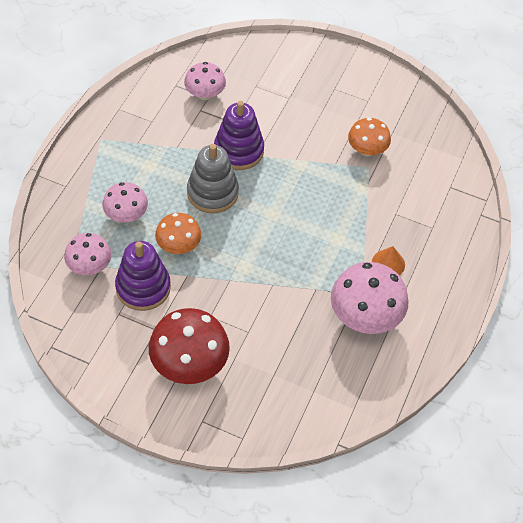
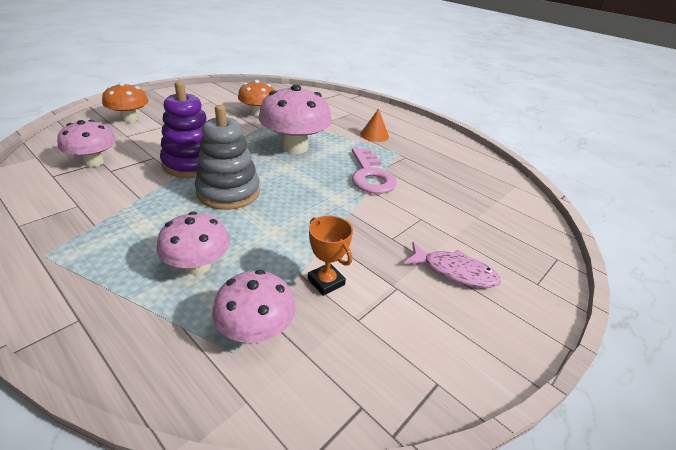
camera: 70 degrees left, 20 degrees down
purple stacking toy [115,241,171,311] -> orange trophy [308,216,353,296]
red mushroom [149,308,230,384] -> pink fish [404,242,501,288]
orange mushroom [155,213,201,254] -> orange mushroom moved to [102,82,149,123]
pink mushroom [331,262,409,334] -> pink mushroom moved to [259,84,332,154]
none -> pink key [352,148,397,194]

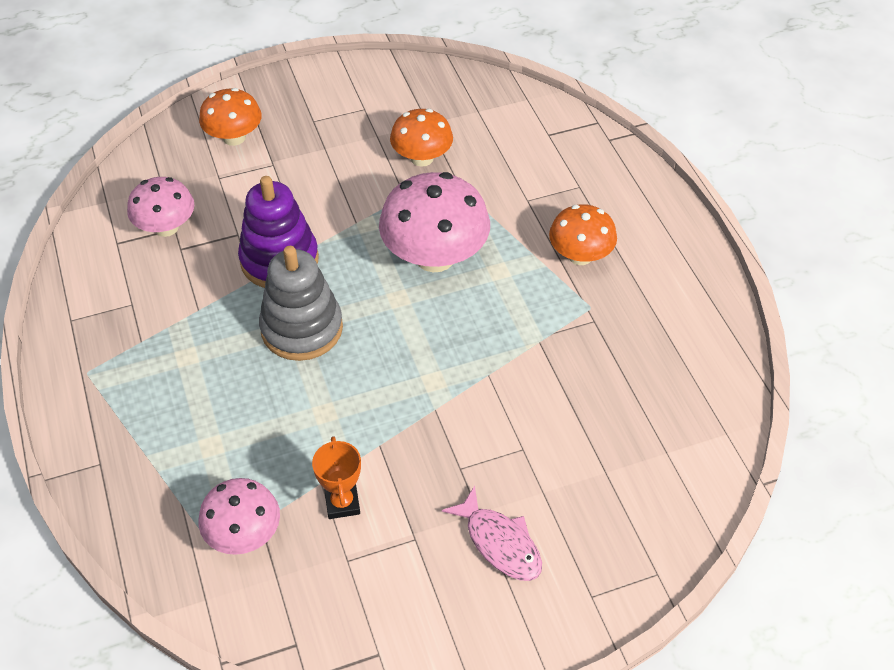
camera: 30 degrees right, 15 degrees up
pink mushroom [157,212,230,275] -> none
pink key [352,148,397,194] -> none
orange cone [360,109,389,142] -> orange mushroom [549,204,617,265]

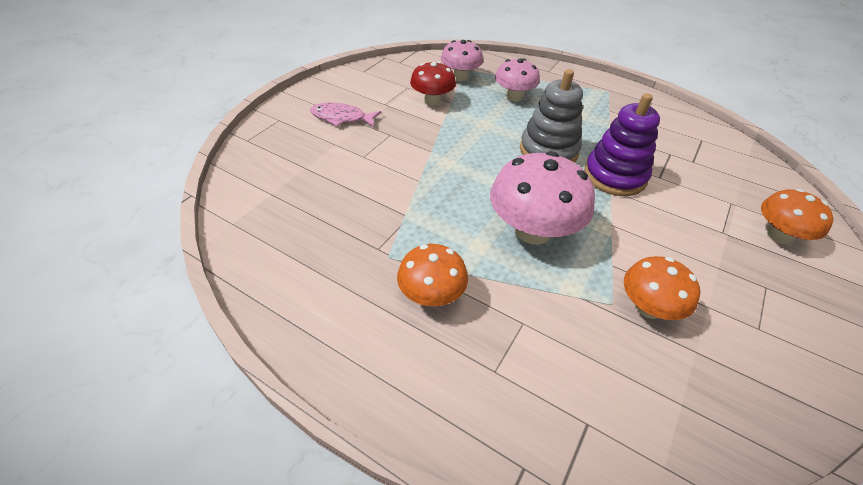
camera: 140 degrees right, 5 degrees down
pink mushroom [127,177,194,237] -> pink mushroom moved to [495,58,540,101]
orange trophy [312,436,361,519] -> red mushroom [410,61,456,105]

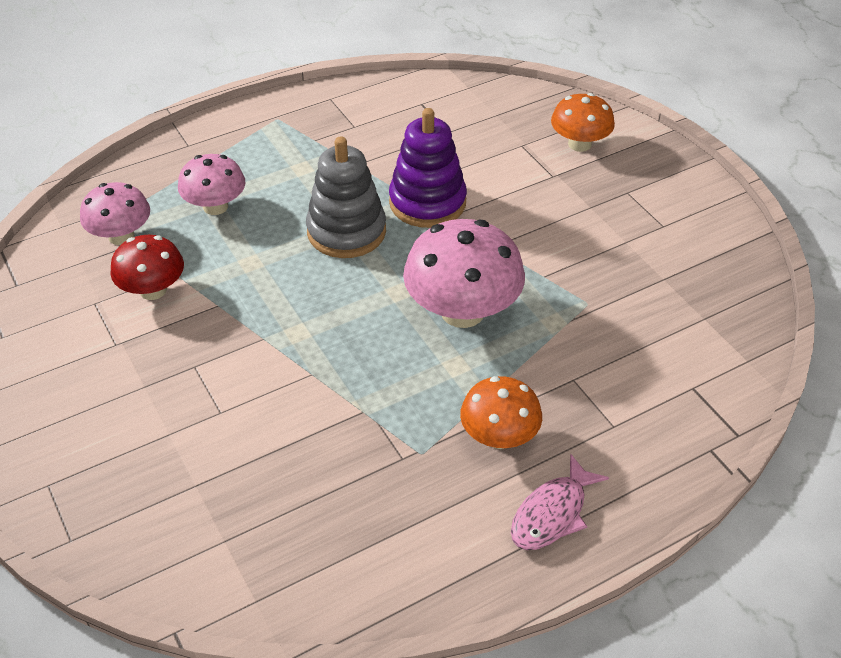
camera: 60 degrees left, 0 degrees up
pink fish [310,103,381,127] -> pink fish moved to [511,454,609,550]
orange mushroom [624,256,700,320] -> none

